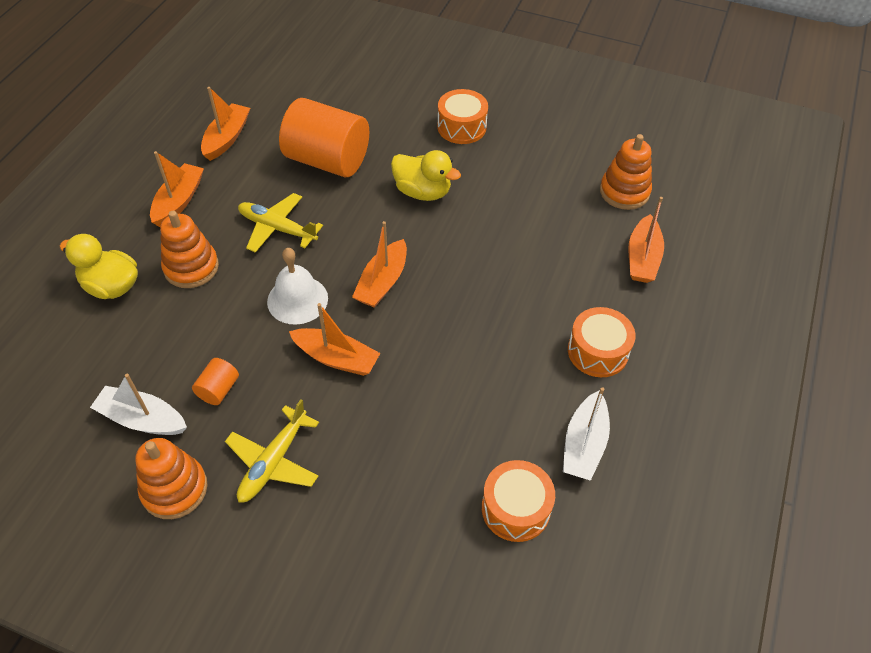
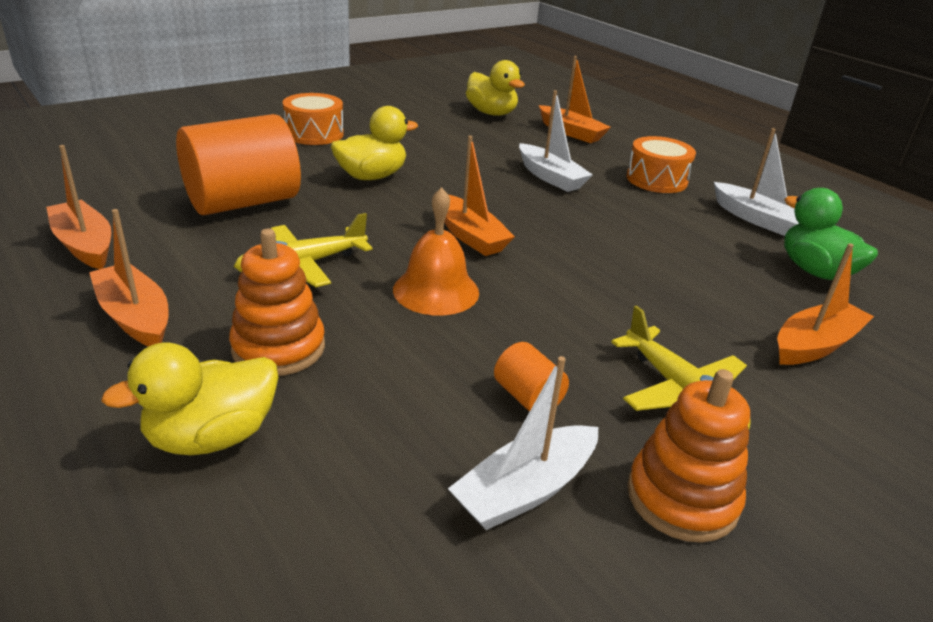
camera: 60 degrees left, 20 degrees down
white bell [267,248,328,325] -> orange bell [393,187,479,316]
orange boat [289,303,380,376] -> orange boat moved to [777,243,874,365]
orange drum [482,460,555,542] -> green duck [784,188,878,280]
orange stacking toy [600,134,652,210] -> yellow duck [466,60,525,116]
none -> white boat [519,90,593,192]

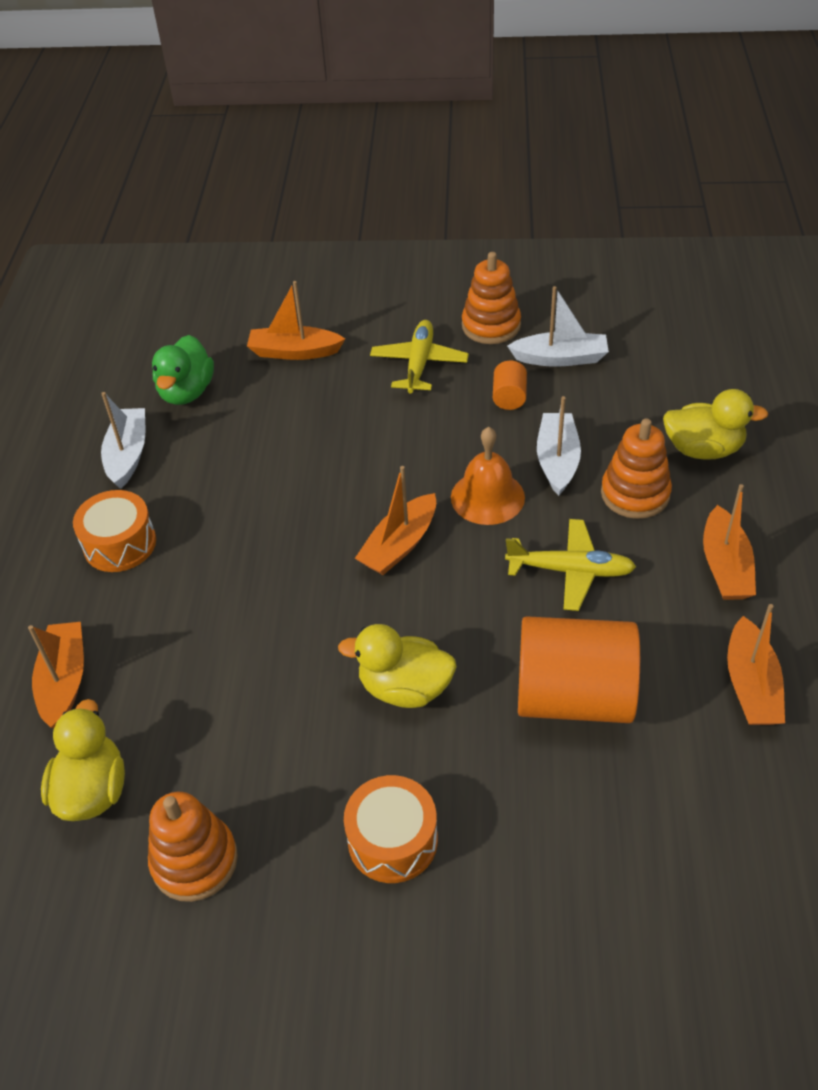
camera: 135 degrees left, 15 degrees up
orange boat [444,136,515,256] -> orange boat turned 150 degrees counterclockwise [355,466,436,575]
white boat [519,90,593,192] -> white boat moved to [537,396,581,496]
none -> orange stacking toy [148,792,238,902]

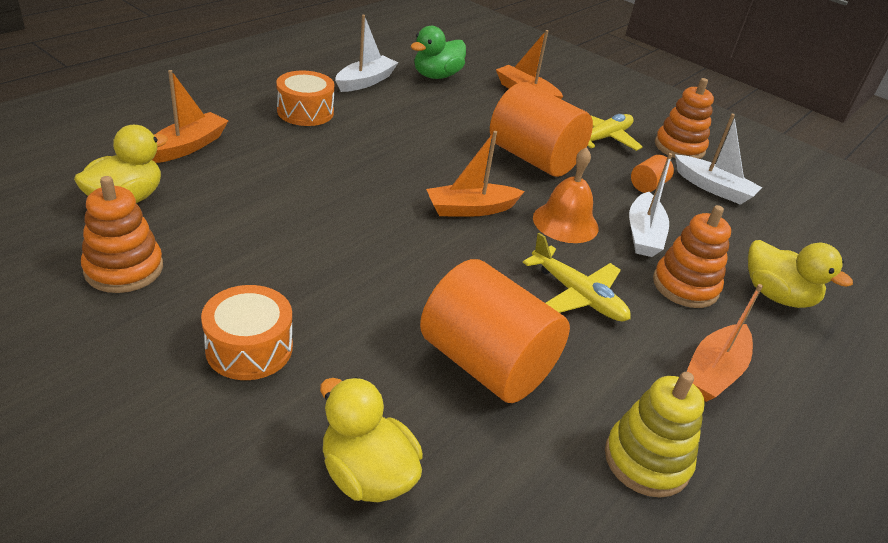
camera: 30 degrees right, 10 degrees down
yellow duck [338,624,457,708] -> yellow duck moved to [320,377,423,502]
white boat [537,396,581,496] -> white boat turned 150 degrees clockwise [629,153,673,257]
orange boat [727,604,785,725] -> yellow stacking toy [605,372,705,498]
none -> orange cylinder [490,82,593,177]

